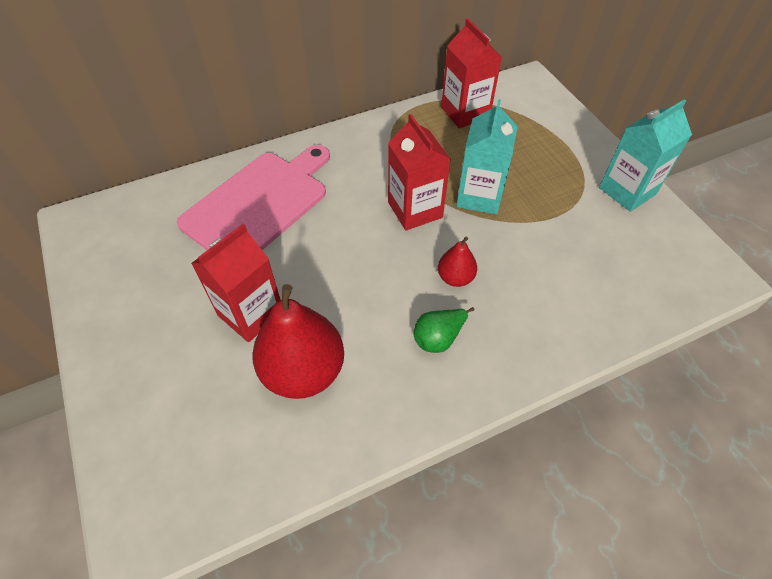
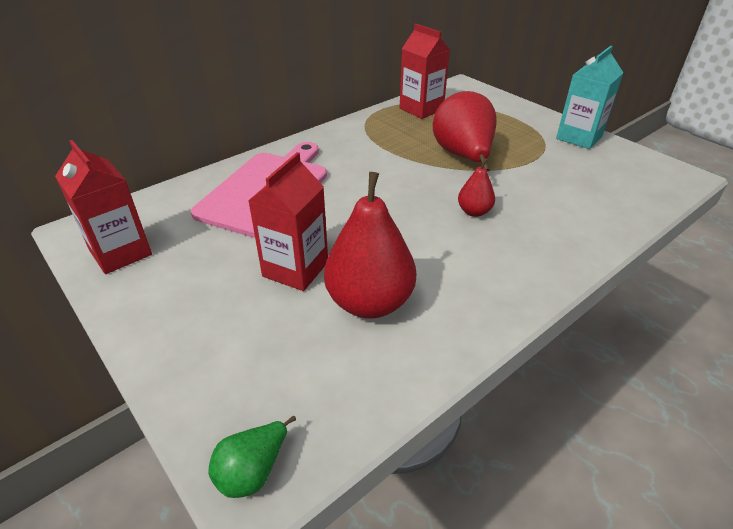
camera: 15 degrees left, 15 degrees down
red carton [388,114,451,231] -> red carton moved to [55,140,152,274]
green pear [413,307,474,353] -> green pear moved to [208,416,296,498]
turquoise carton [456,99,518,215] -> red pear [433,91,497,172]

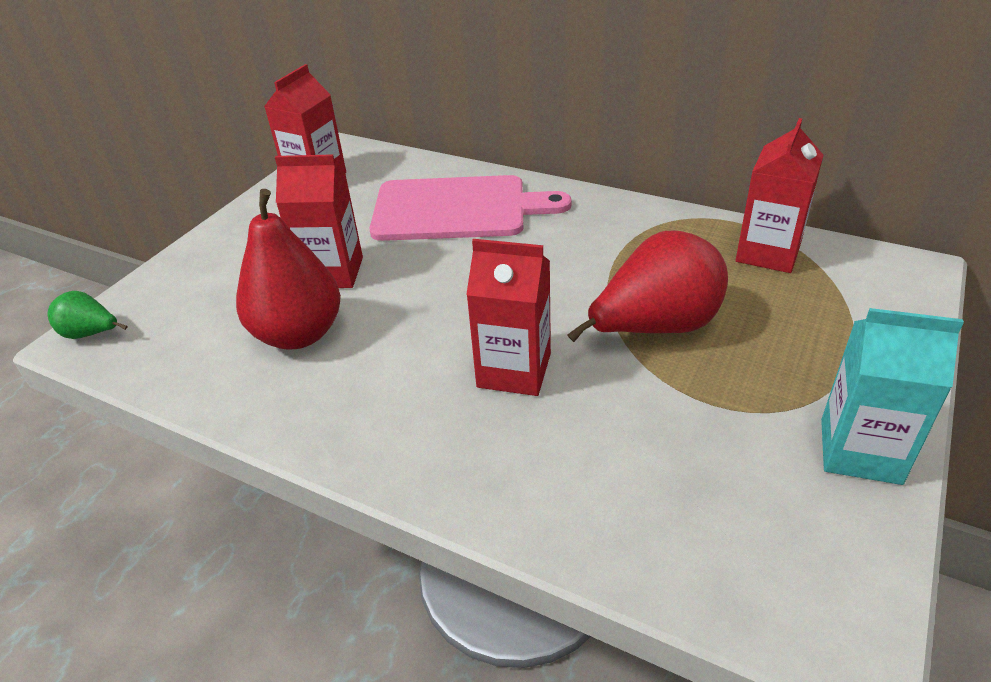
camera: 70 degrees right, 0 degrees up
red pear [458,158,495,217] -> red carton [466,239,551,396]

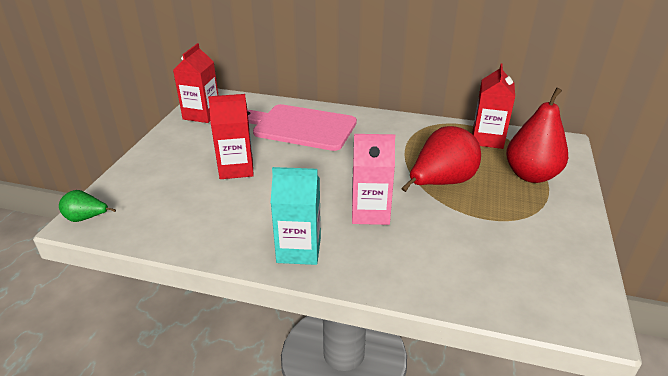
camera: 15 degrees left, 5 degrees down
red pear [236,189,341,349] -> red pear moved to [506,88,568,183]
pink cutting board [370,175,572,241] -> pink cutting board turned 150 degrees counterclockwise [247,104,357,151]
red carton [466,239,551,396] -> pink carton [352,134,395,225]
turquoise carton [821,308,964,485] -> turquoise carton moved to [271,167,321,265]

